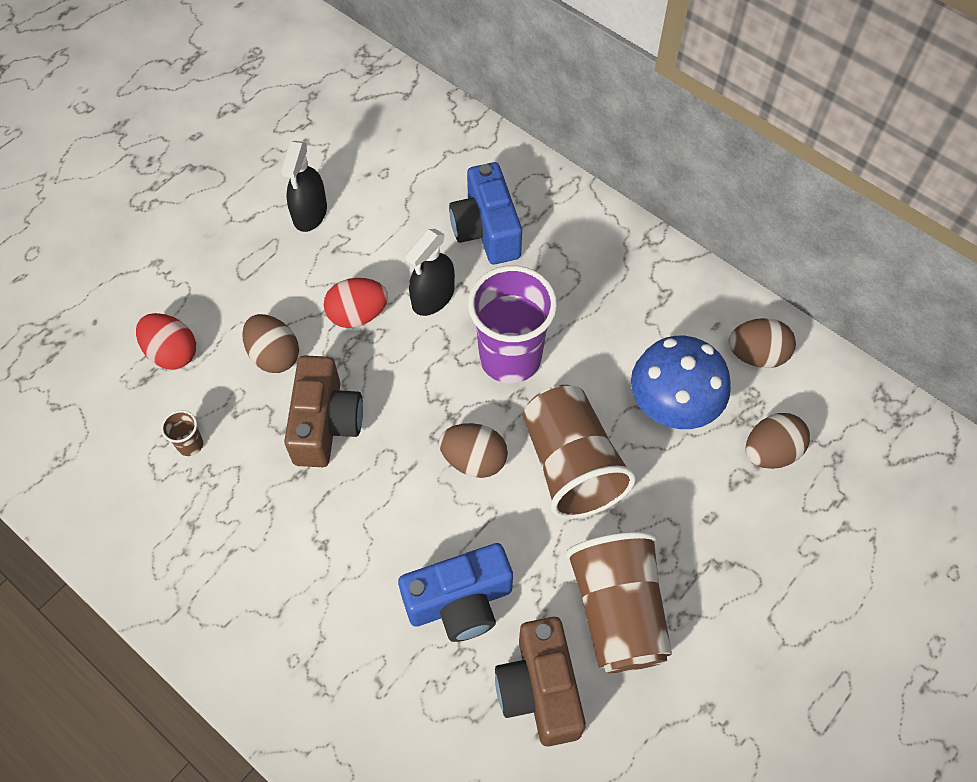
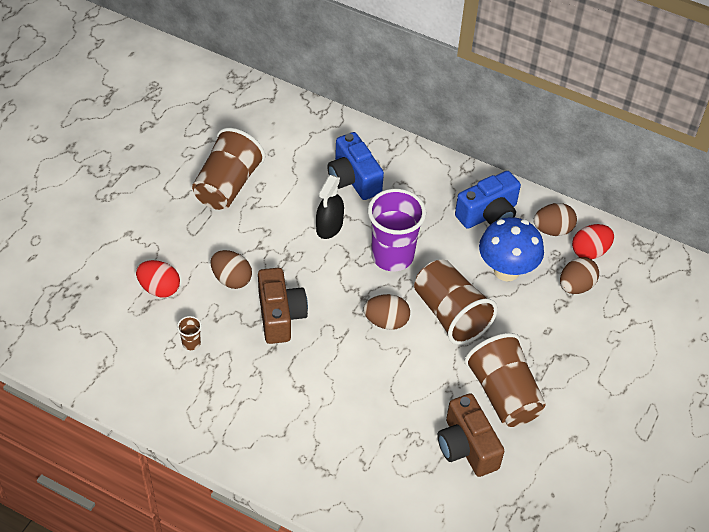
camera: 15 degrees left, 10 degrees down
black spray bottle [281,141,327,232] -> brown cup [192,128,265,210]
red egg [324,278,388,328] -> red egg moved to [572,224,614,260]
blue camera [398,543,513,642] -> blue camera moved to [455,171,521,229]

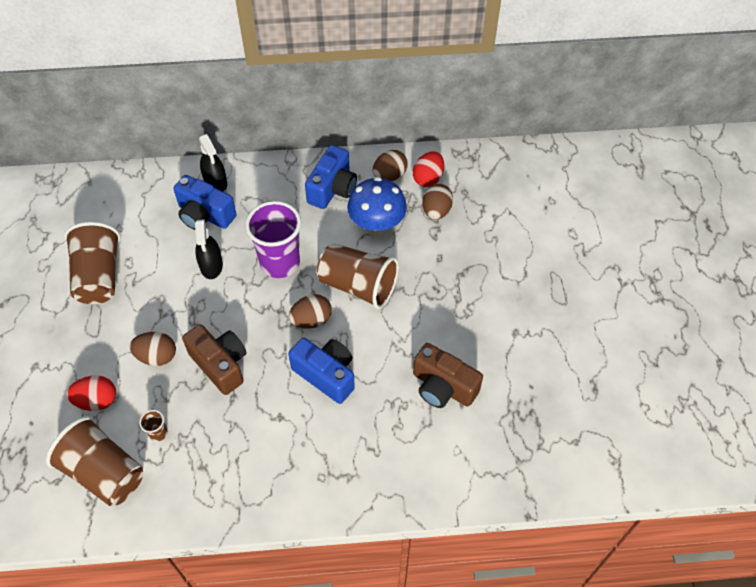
camera: 30 degrees left, 5 degrees up
brown cup [464,333,546,427] -> brown cup moved to [46,416,143,506]
none -> black spray bottle [199,134,227,192]
none -> blue camera [288,338,355,404]

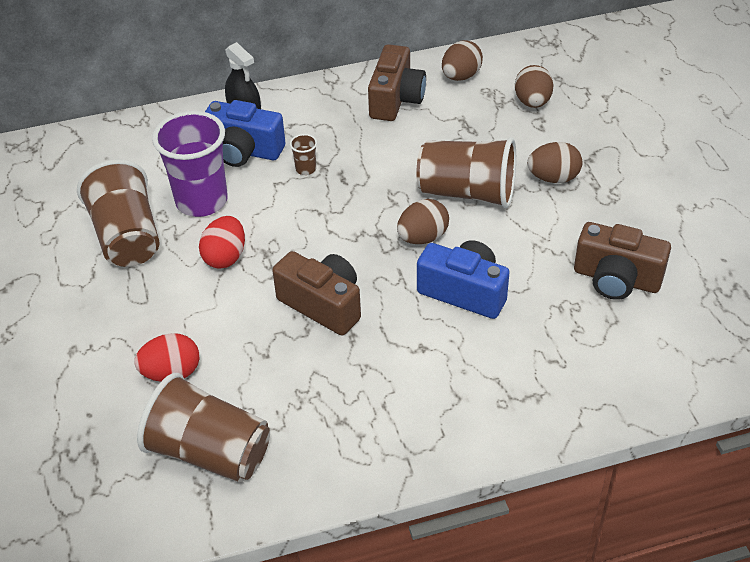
camera: 10 degrees left, 10 degrees down
brown egg [129,332,176,366] -> brown egg moved to [527,142,582,183]
brown cup [139,410,168,441] -> brown cup moved to [290,134,317,175]
black spray bottle [195,219,223,279] -> none
purple cup [245,201,301,278] -> purple cup moved to [152,111,228,217]
blue camera [305,145,357,209] -> brown camera [368,44,426,121]
blue mushroom [347,177,407,237] -> none
red egg [413,151,444,187] -> red egg moved to [199,216,245,269]

